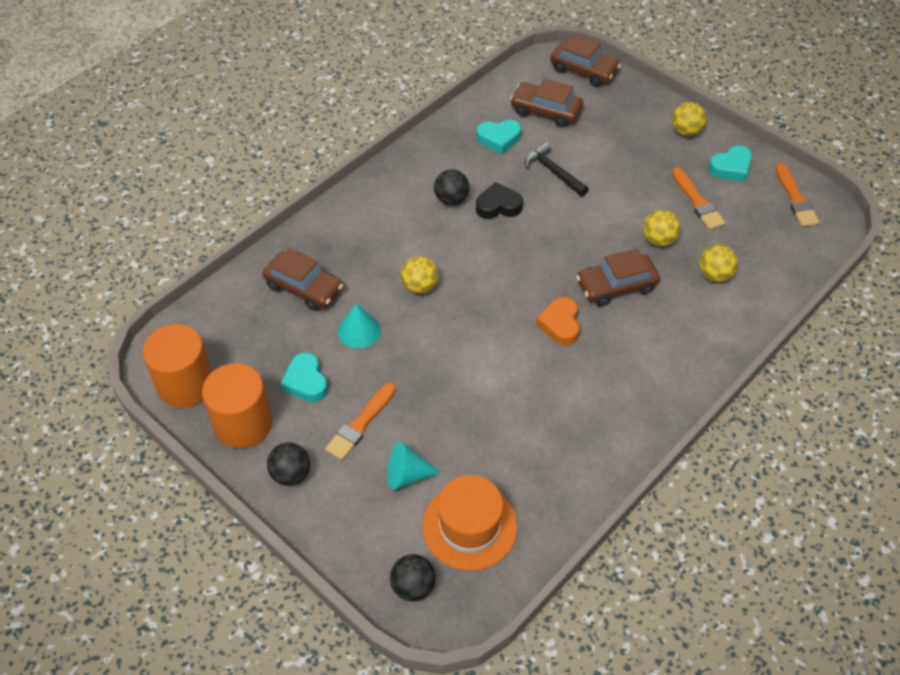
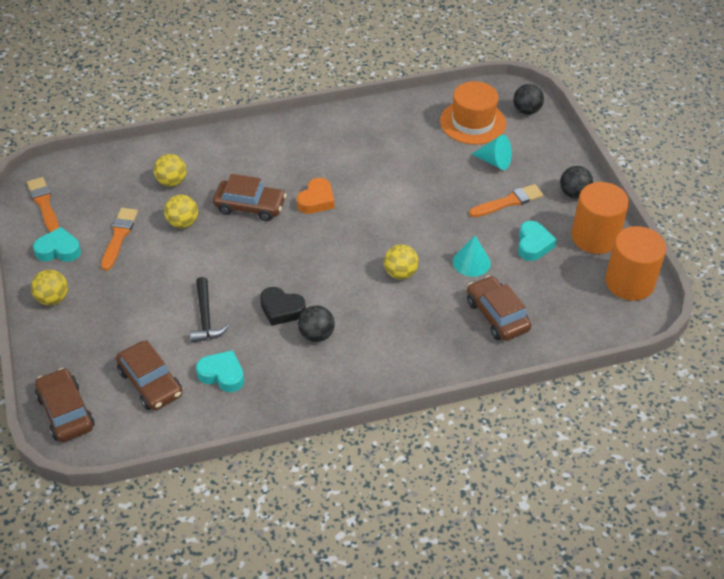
camera: 150 degrees left, 5 degrees down
orange brush [775,163,820,227] -> orange brush turned 45 degrees counterclockwise [27,177,59,232]

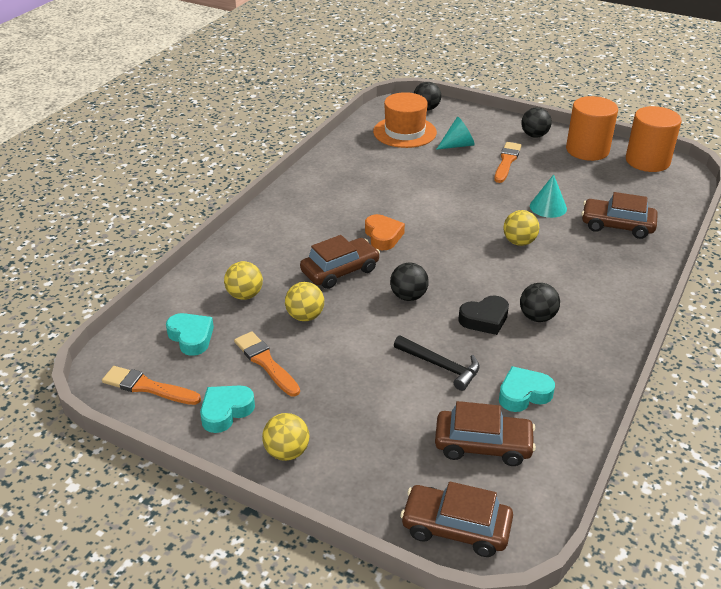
camera: 45 degrees left, 10 degrees down
turquoise heart [518,221,557,261] -> turquoise heart moved to [166,313,214,356]
none -> black ball [390,263,429,301]

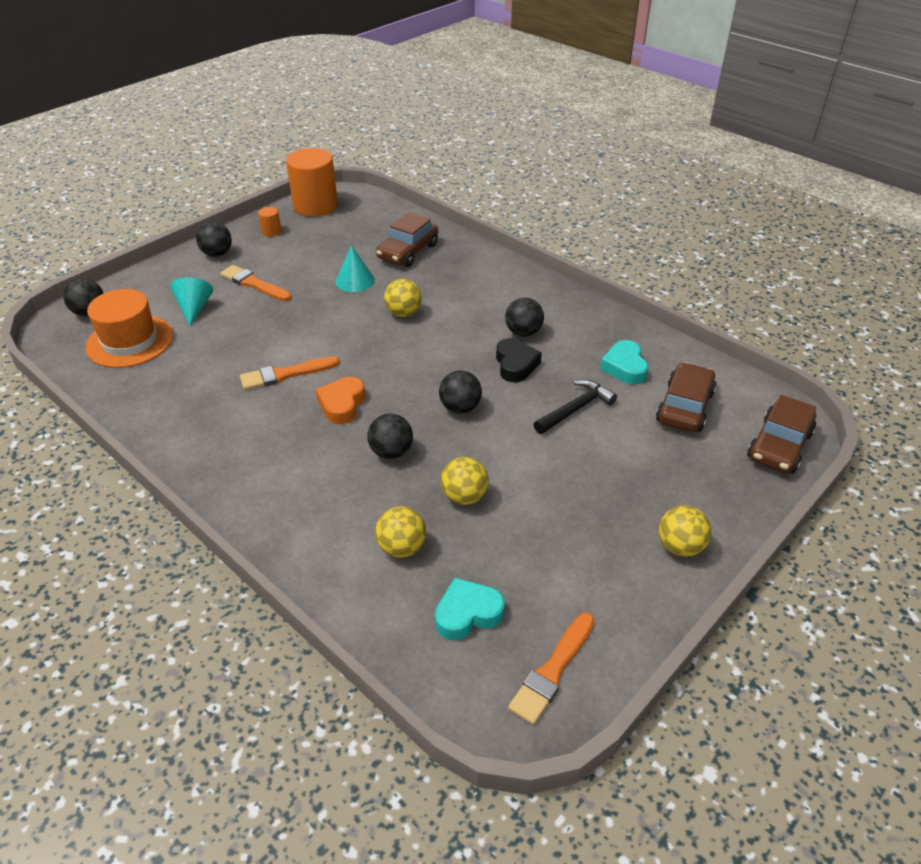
camera: 75 degrees left, 5 degrees up
turquoise heart [200,386,255,433] -> none
orange brush [234,331,300,396] -> orange brush moved to [240,356,340,390]
brown car [300,235,380,289] -> black ball [367,414,413,459]
orange heart [365,214,405,250] -> orange heart turned 75 degrees counterclockwise [316,377,365,424]
orange cylinder [566,96,618,161] -> orange cylinder [258,207,281,236], size x0.42

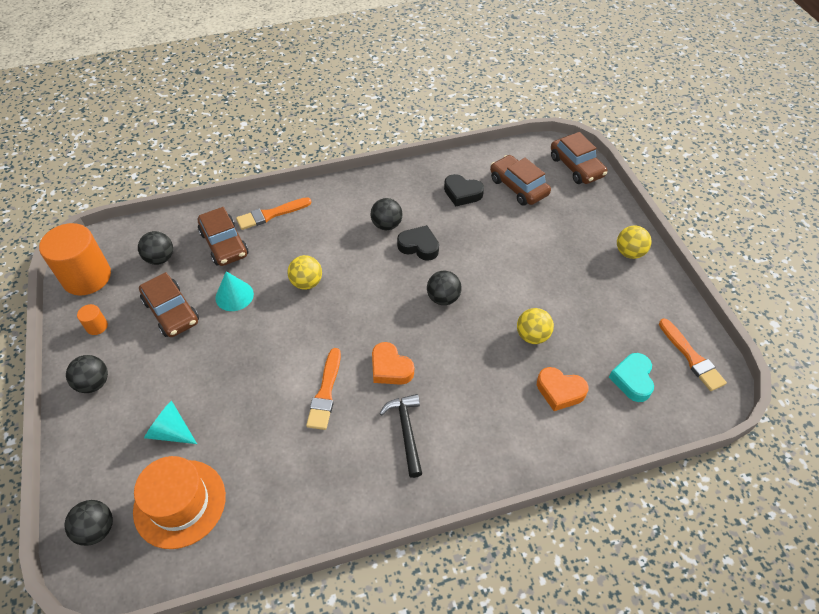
camera: 60 degrees left, 10 degrees up
orange brush [220,265,292,301] -> orange brush moved to [236,197,312,230]
black ball [367,414,413,459] -> black ball moved to [138,231,173,265]
yellow ball [375,506,426,558] -> orange heart [537,367,589,411]
black hammer [534,380,617,434] -> black hammer moved to [379,394,422,478]
turquoise heart [600,340,648,385] -> black heart [444,174,484,206]
none -> brown car [139,272,199,337]

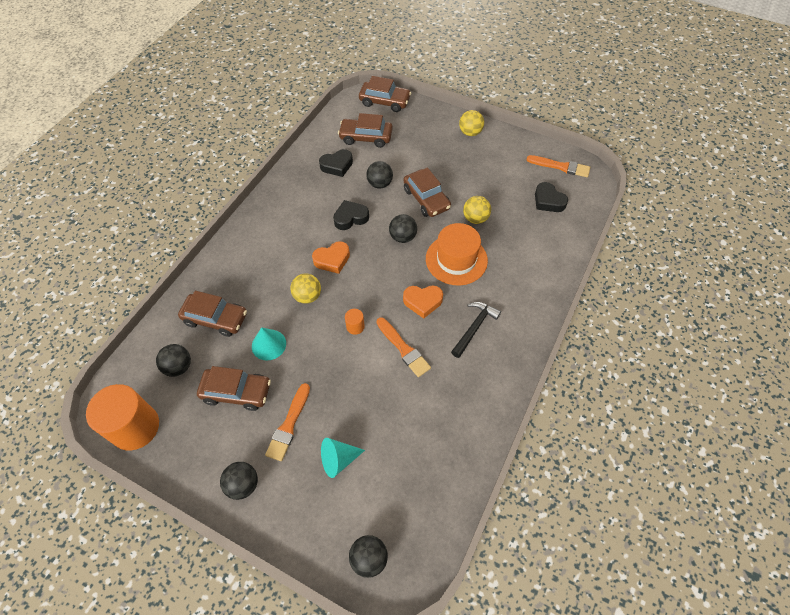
camera: 45 degrees left, 5 degrees up
orange cylinder [77,304,108,335] -> orange cylinder moved to [345,309,365,335]
orange hat [133,456,226,549] -> orange hat moved to [426,223,488,285]
orange brush [236,197,312,230] -> orange brush moved to [265,383,310,461]
black ball [370,198,403,230] -> black ball moved to [366,161,393,189]
black hammer [379,394,422,478] -> black hammer turned 90 degrees clockwise [451,302,501,358]
orange heart [537,367,589,411] -> orange heart moved to [312,241,350,274]
turquoise heart [609,353,654,402] -> black heart [535,182,568,212]
none -> brown car [404,168,451,217]

